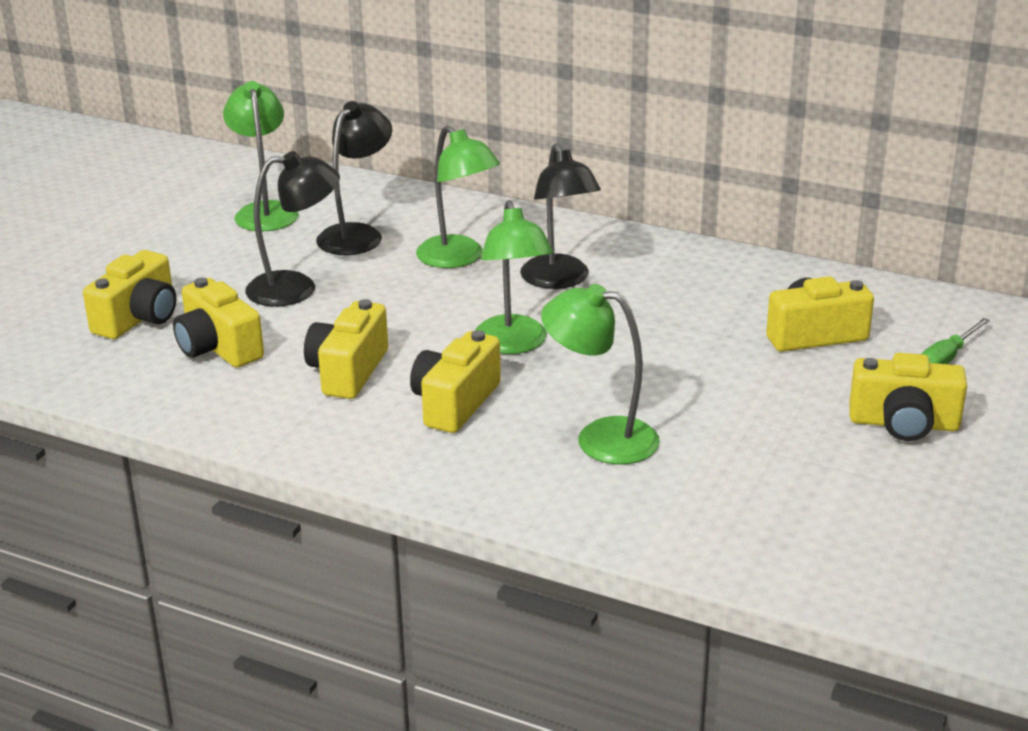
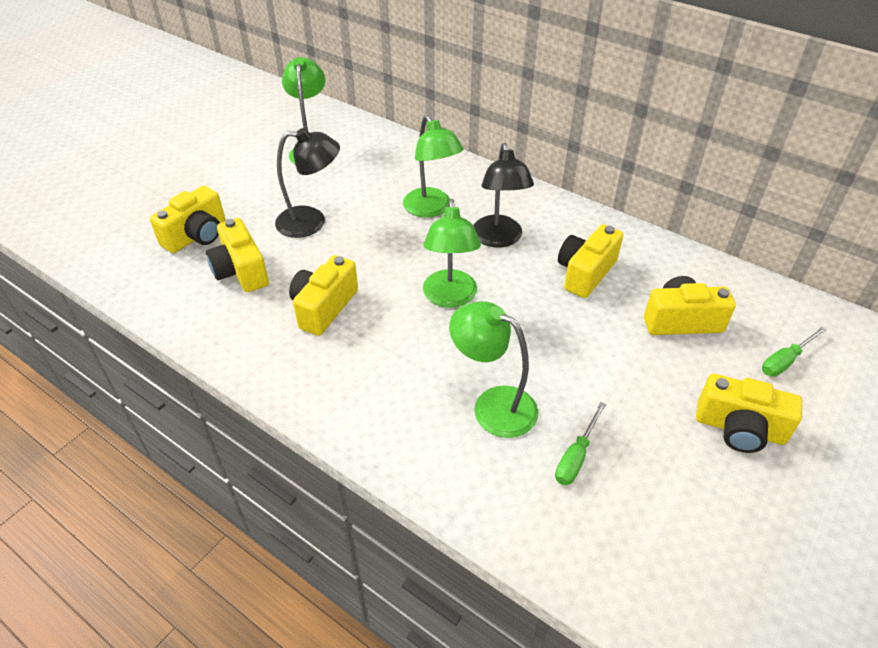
camera: 10 degrees right, 15 degrees up
black lamp [316,101,392,255] -> none
yellow camera [410,330,501,433] -> yellow camera moved to [558,224,623,298]
none -> green screwdriver [555,402,606,485]

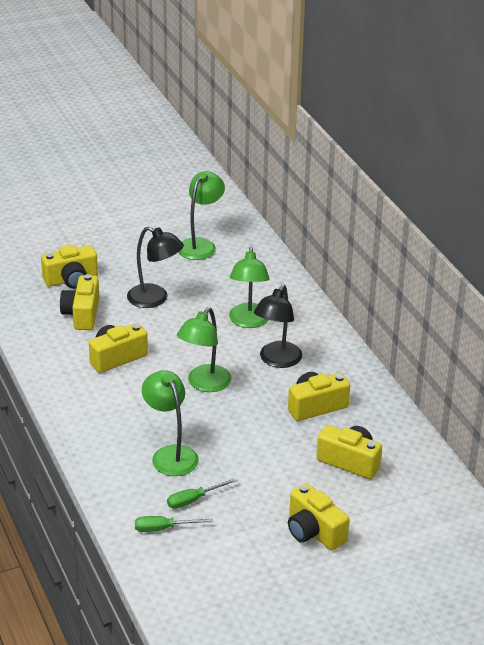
camera: 30 degrees right, 10 degrees down
green screwdriver [762,327,827,377] -> green screwdriver moved to [135,516,213,532]

